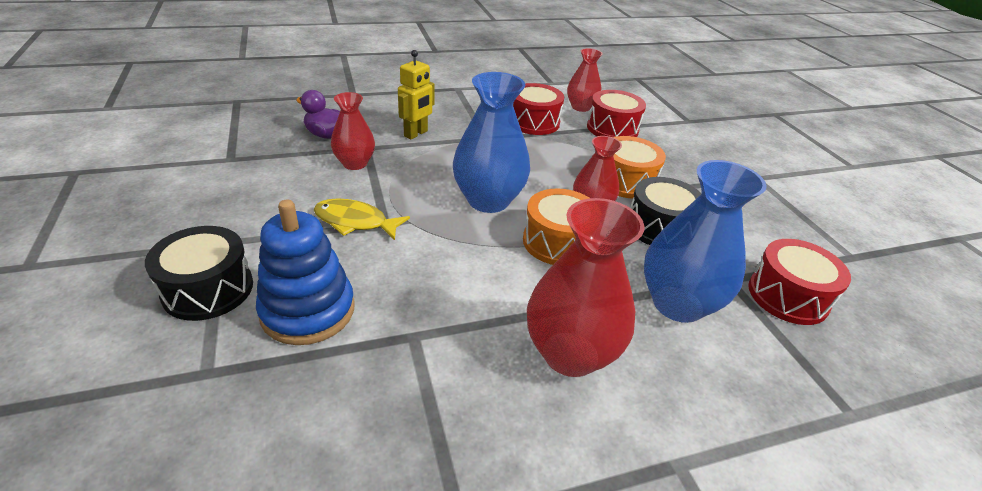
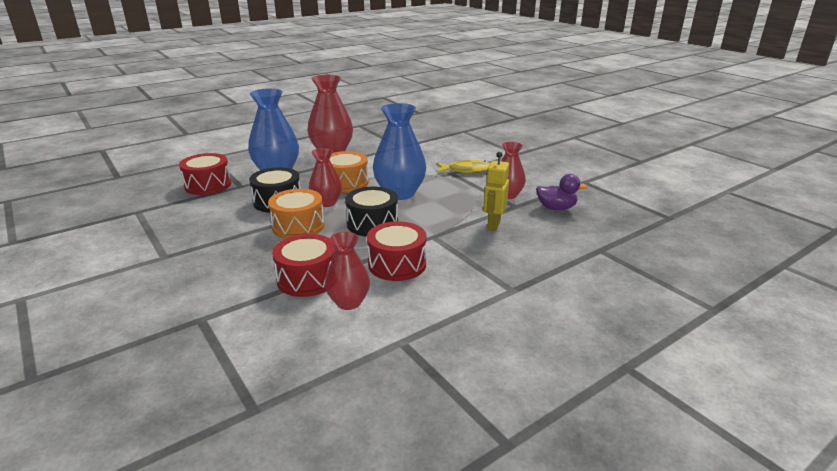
camera: 165 degrees right, 10 degrees down
black drum [145,226,253,321] -> black drum moved to [345,187,398,237]
blue stacking toy [256,200,355,345] -> none

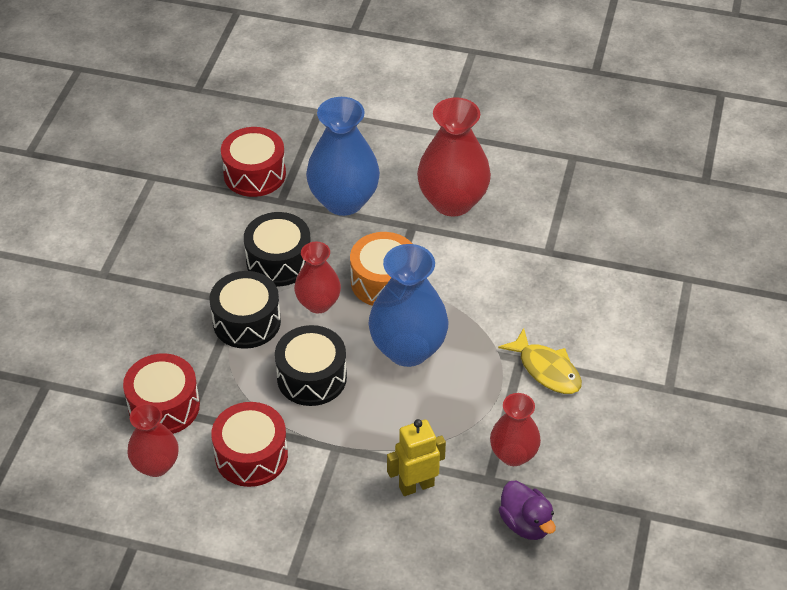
camera: 50 degrees right, 20 degrees up
orange drum [268,189,325,239] -> black drum [210,271,281,349]

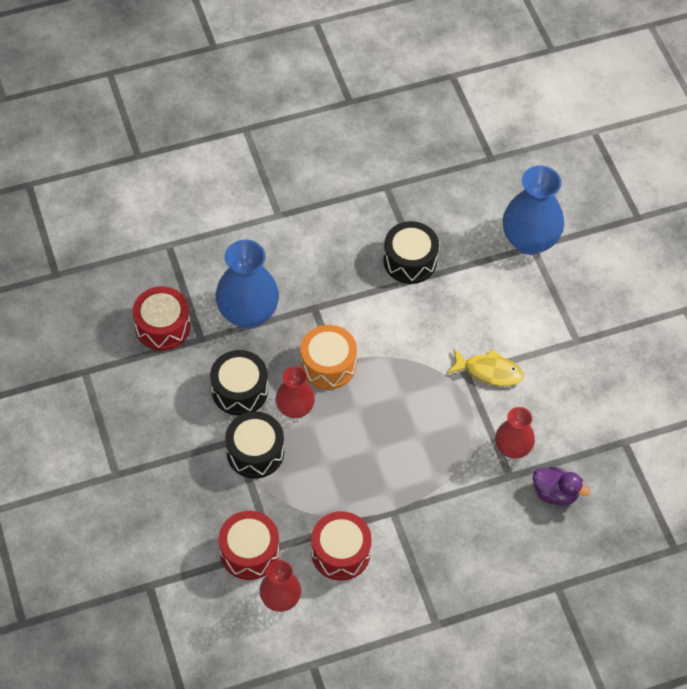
camera: 35 degrees left, 10 degrees up
black drum [275,325,347,406] -> black drum moved to [383,221,439,284]
blue vase [369,244,449,367] -> blue vase moved to [503,166,564,255]
yellow robot [387,419,446,496] -> none
red vase [417,97,491,217] -> none

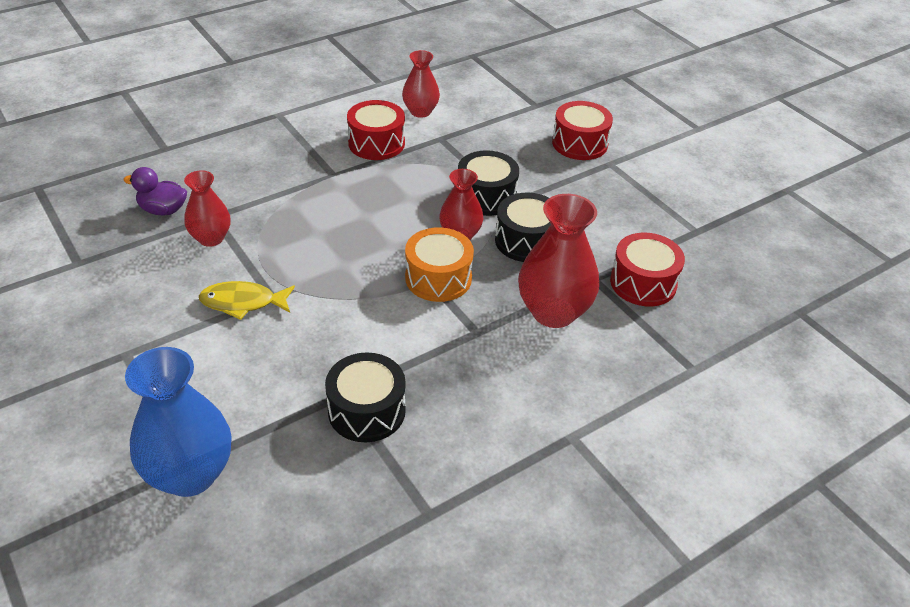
camera: 165 degrees right, 15 degrees down
blue vase [216,240,279,329] -> red vase [518,194,599,328]
red drum [219,511,279,580] -> red drum moved to [552,101,613,160]

